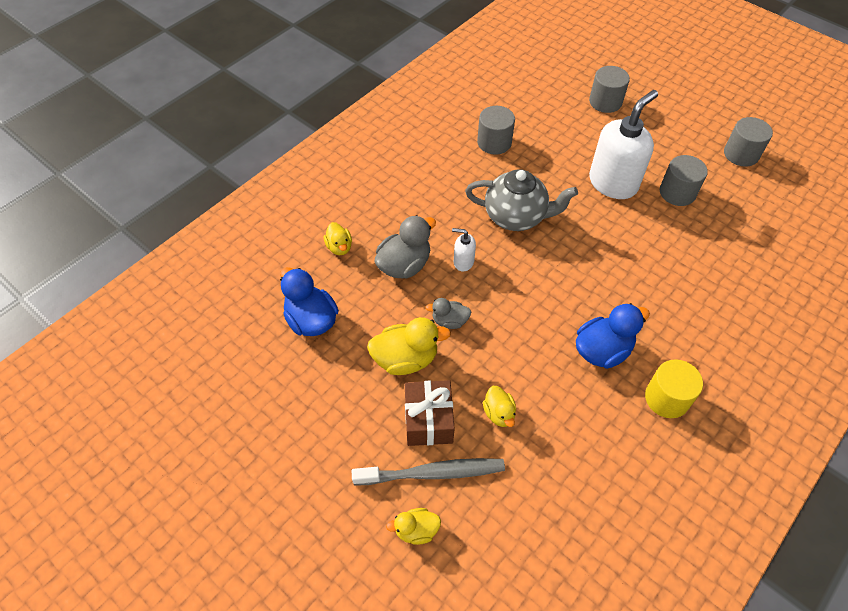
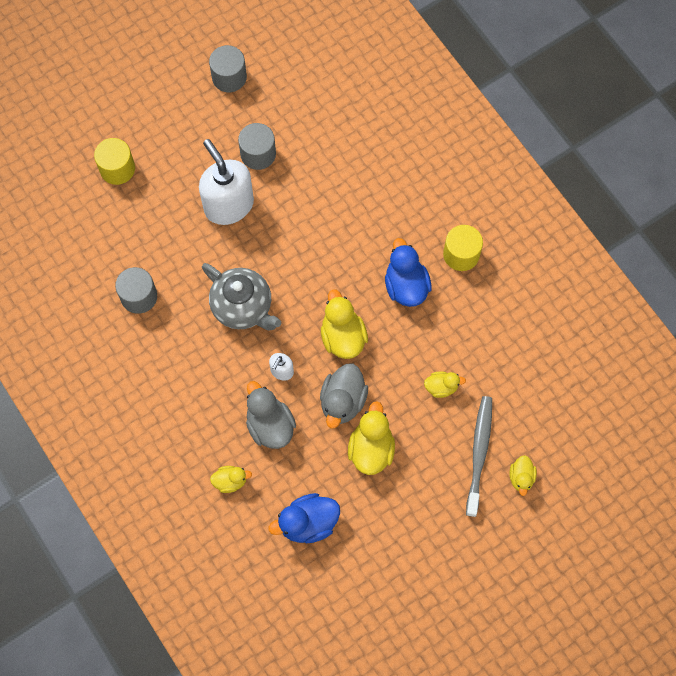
camera: 75 degrees left, 15 degrees up
brown gift [405,380,455,446] -> none
grey duck [425,298,471,329] -> grey duck [320,363,368,428], size x1.73
grey teapot [465,169,578,231] -> grey teapot turned 105 degrees clockwise [202,263,281,331]
grey cylinder [589,66,630,113] -> yellow cylinder [94,138,135,185]
none -> yellow duck [321,289,368,359]

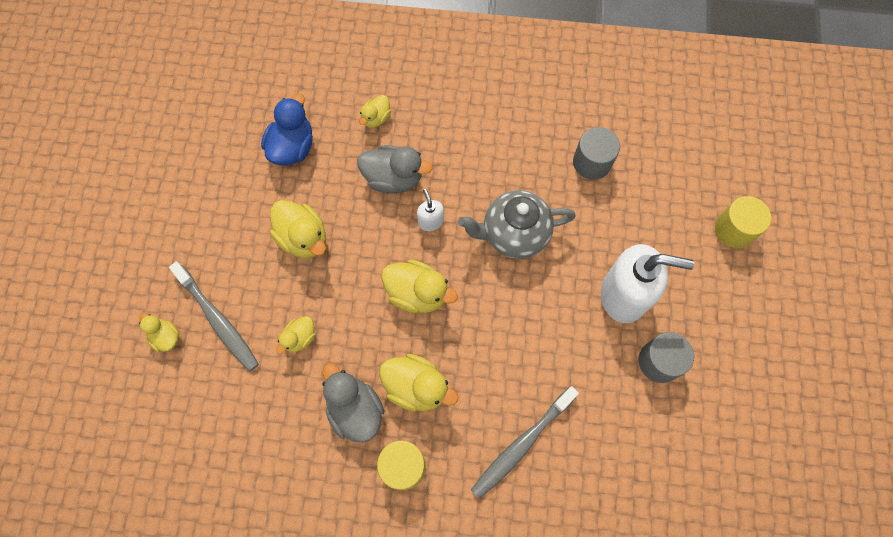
camera: 130 degrees right, 0 degrees up
grey cylinder [209,45,247,92] -> none
grey duck [320,363,368,428] -> grey duck moved to [322,363,384,443]
blue duck [385,238,432,307] -> yellow duck [379,354,458,412]
none -> grey toothbrush [471,386,579,499]

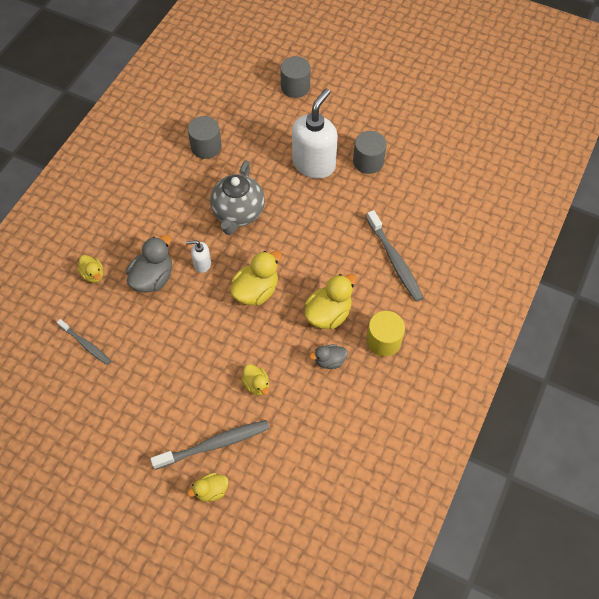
camera: 70 degrees left, 10 degrees down
blue duck [261,93,313,166] -> grey toothbrush [57,319,111,365]
yellow duck [270,200,326,258] -> none
grey duck [322,363,384,443] -> grey duck [309,344,348,369], size x0.58
yellow cylinder [715,196,771,248] -> grey cylinder [280,56,310,98]

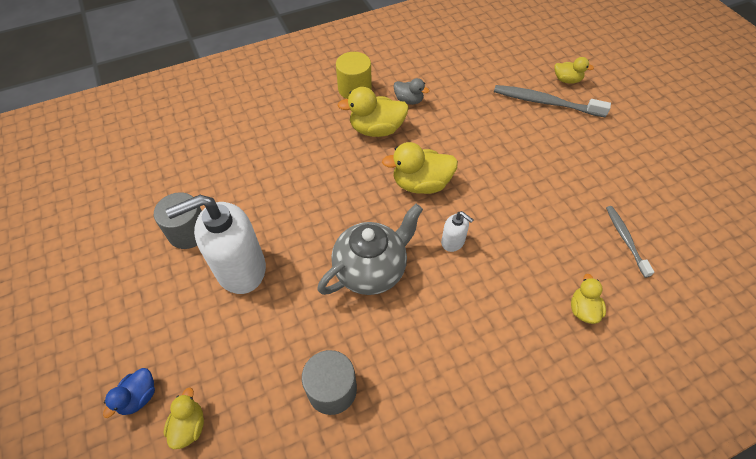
camera: 140 degrees left, 5 degrees down
grey duck [126,235,172,293] -> none
yellow duck [241,364,269,395] -> yellow duck moved to [164,387,204,450]
grey cylinder [280,56,310,98] -> blue duck [103,368,155,418]
grey toothbrush [366,210,423,302] -> none

